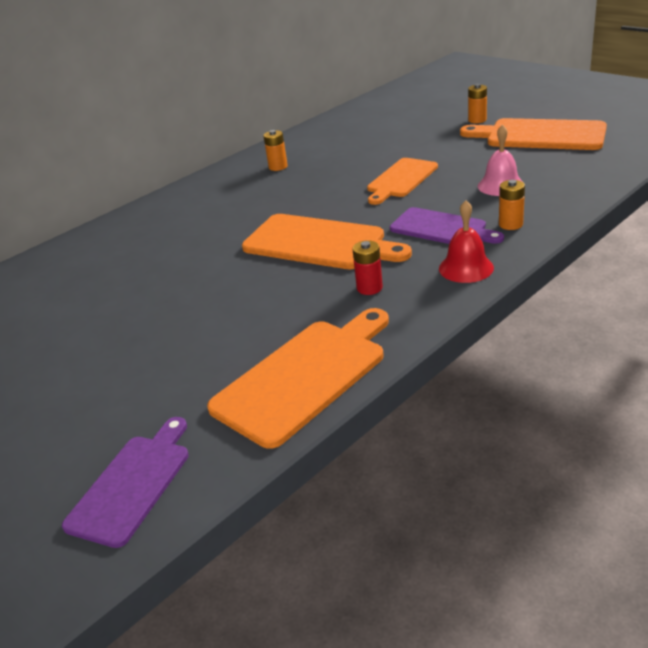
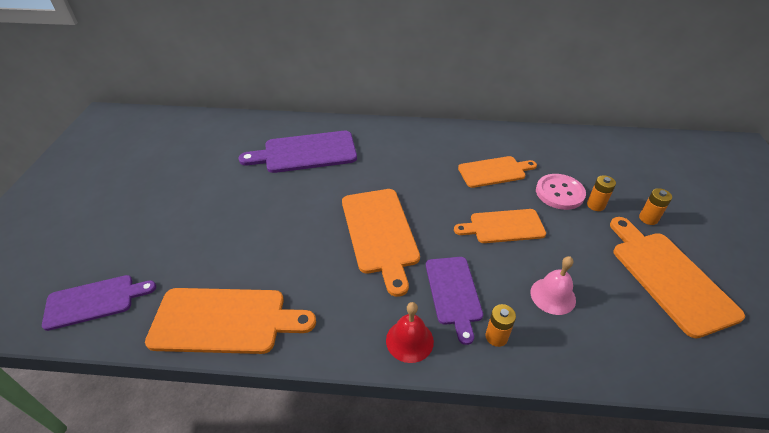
camera: 45 degrees right, 10 degrees up
orange battery [263,130,288,171] -> orange battery moved to [587,175,616,211]
red battery [352,240,383,295] -> none
none -> purple cutting board [238,131,357,173]
none -> orange cutting board [458,156,537,188]
none -> pink button [536,174,586,210]

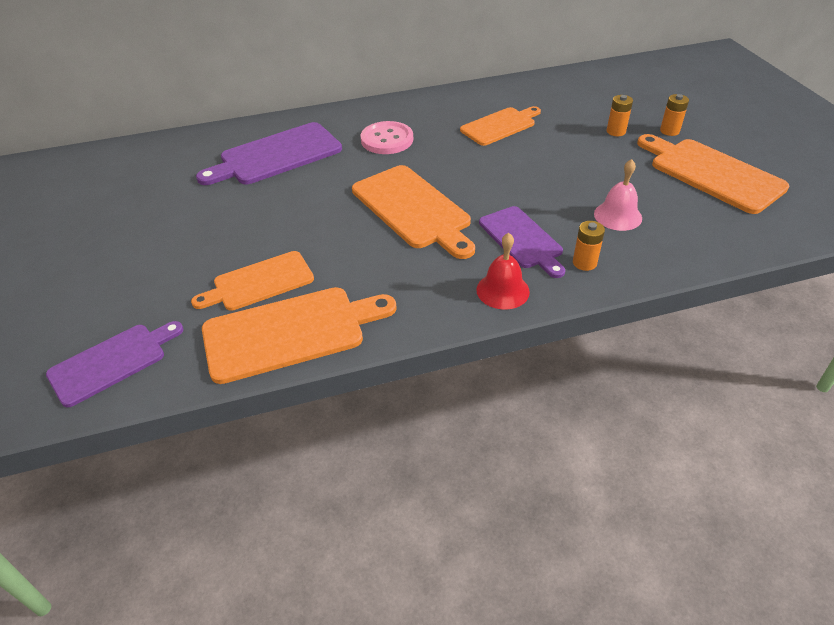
camera: 20 degrees left, 0 degrees up
orange cutting board [454,209,546,243] -> orange cutting board moved to [191,251,314,311]
pink button [536,174,586,210] -> pink button moved to [360,121,413,154]

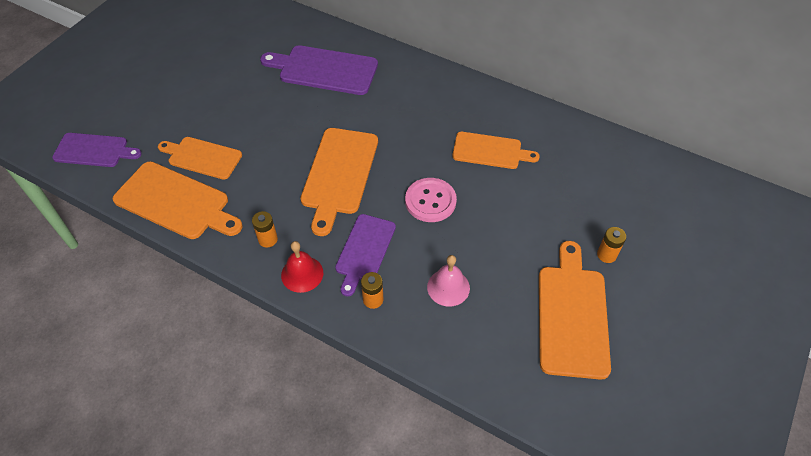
camera: 45 degrees right, 10 degrees up
pink button [360,121,413,154] -> pink button moved to [405,178,457,222]
orange battery [607,95,633,136] -> orange battery moved to [252,211,278,248]

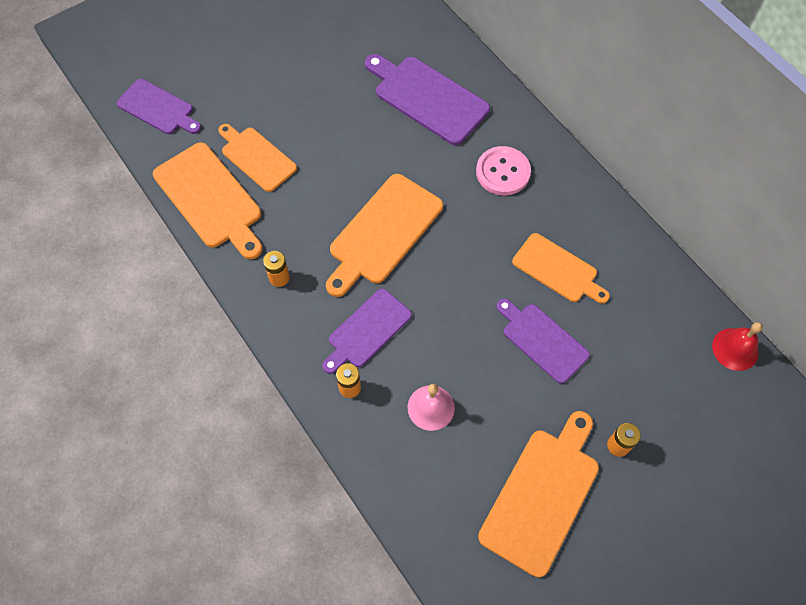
camera: 25 degrees right, 10 degrees up
red bell [281,241,323,293] -> red bell moved to [712,322,763,371]
pink button [405,178,457,222] -> pink button moved to [476,146,531,195]
none -> purple cutting board [497,299,590,384]

